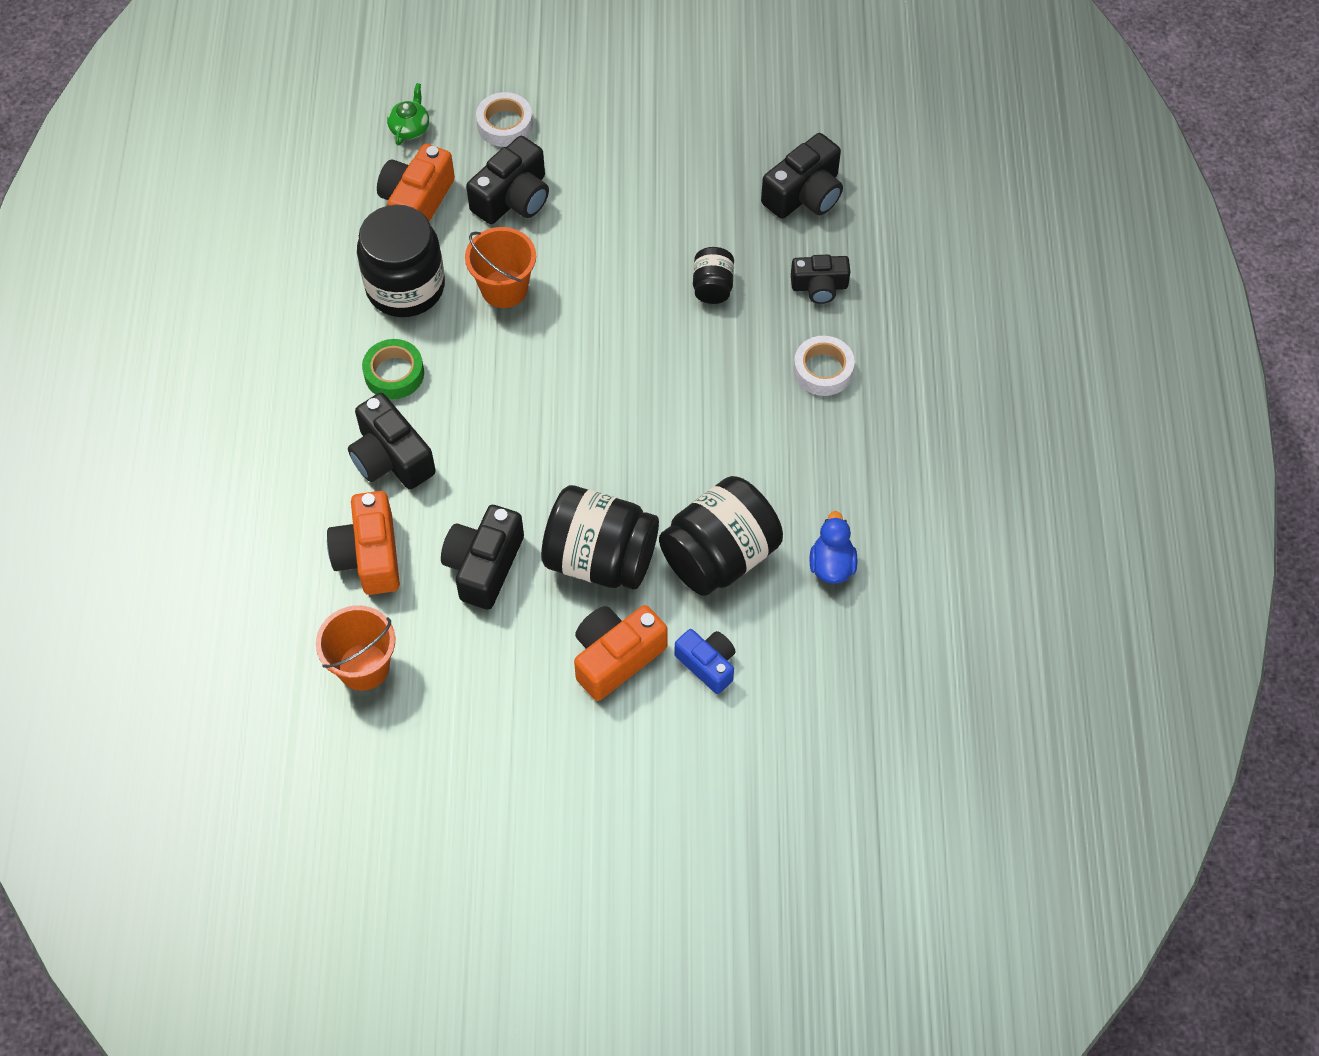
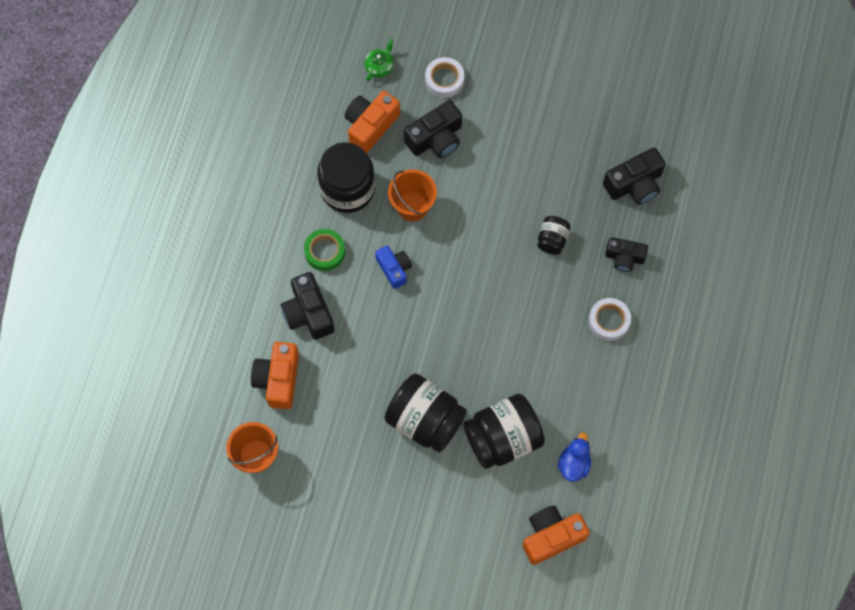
camera: 15 degrees right, 10 degrees up
black camera [441,505,524,610] -> none
orange camera [574,605,668,701] -> orange camera moved to [522,505,590,565]
blue camera [675,629,735,694] -> blue camera moved to [375,245,412,289]

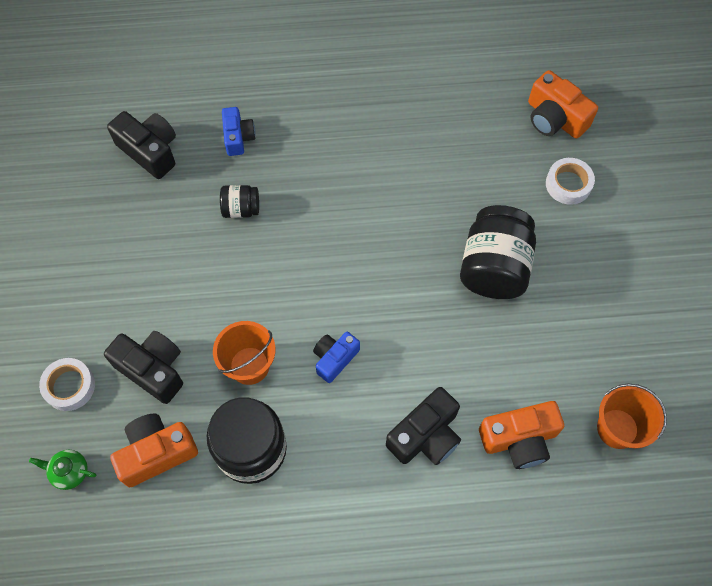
camera: 110 degrees left, 5 degrees down
green tape [304,229,345,271] -> none
orange camera [344,91,400,153] -> orange camera turned 135 degrees clockwise [110,413,198,487]
black jar [464,394,545,469] -> none
blue duck [558,432,591,482] -> none
white tape [589,298,631,341] -> white tape moved to [546,158,595,205]
black camera [605,237,648,272] -> blue camera [222,107,256,156]

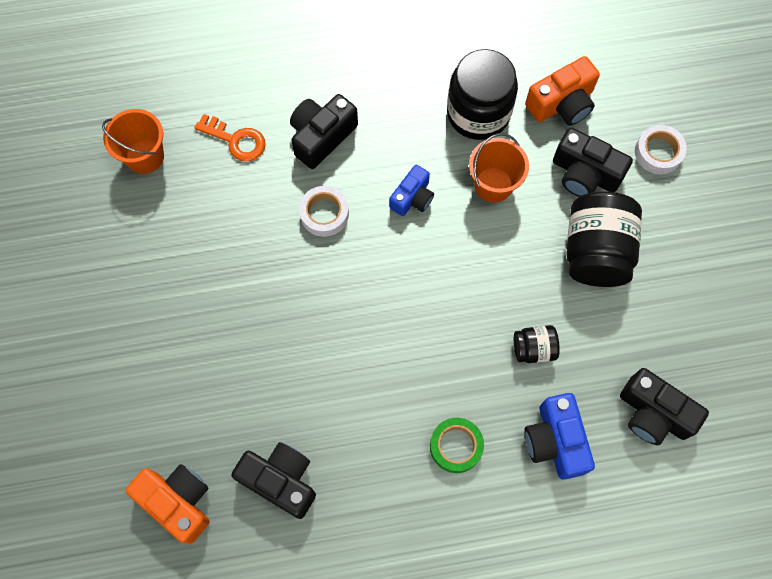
camera: 175 degrees right, 5 degrees up
green teapot [29,450,96,490] -> none
blue camera [222,107,256,156] -> blue camera [524,393,595,480], size x1.51
black jar [460,205,536,299] -> black jar moved to [566,192,642,287]
orange camera [479,401,564,469] -> orange key [194,114,266,161]
white tape [546,158,595,205] -> white tape moved to [299,186,349,237]
none -> black camera [232,442,316,519]
none -> green tape [430,418,484,473]

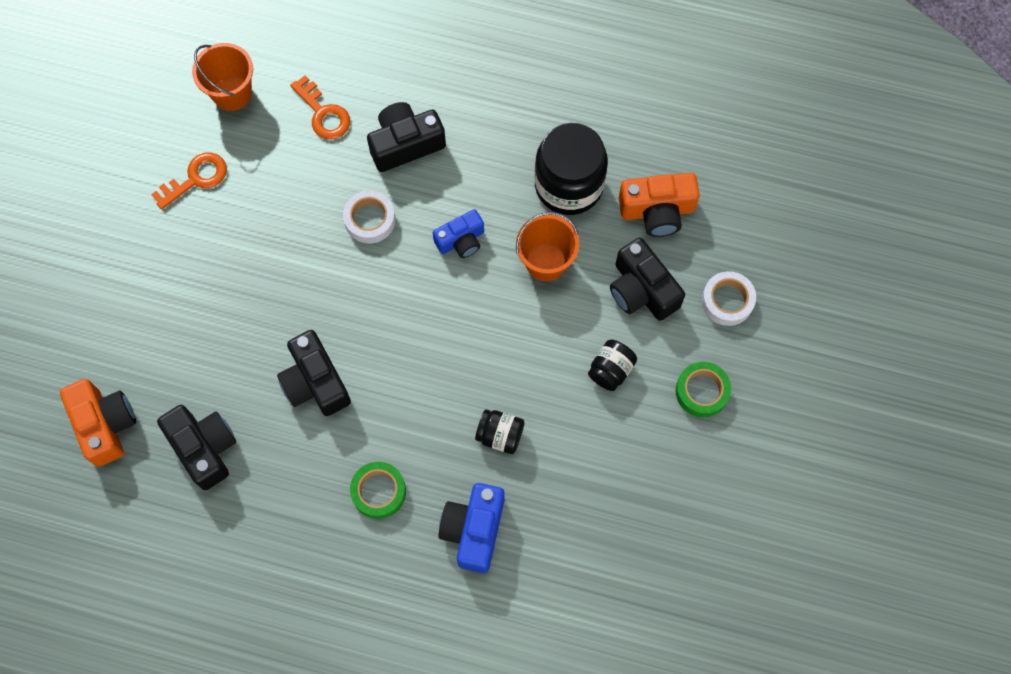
camera: 25 degrees right, 0 degrees up
black jar [566,192,642,287] -> black jar [588,340,637,391], size x0.50
black camera [620,368,709,445] -> black camera moved to [277,330,351,416]
none -> orange key [151,152,227,210]
none -> green tape [675,362,731,417]

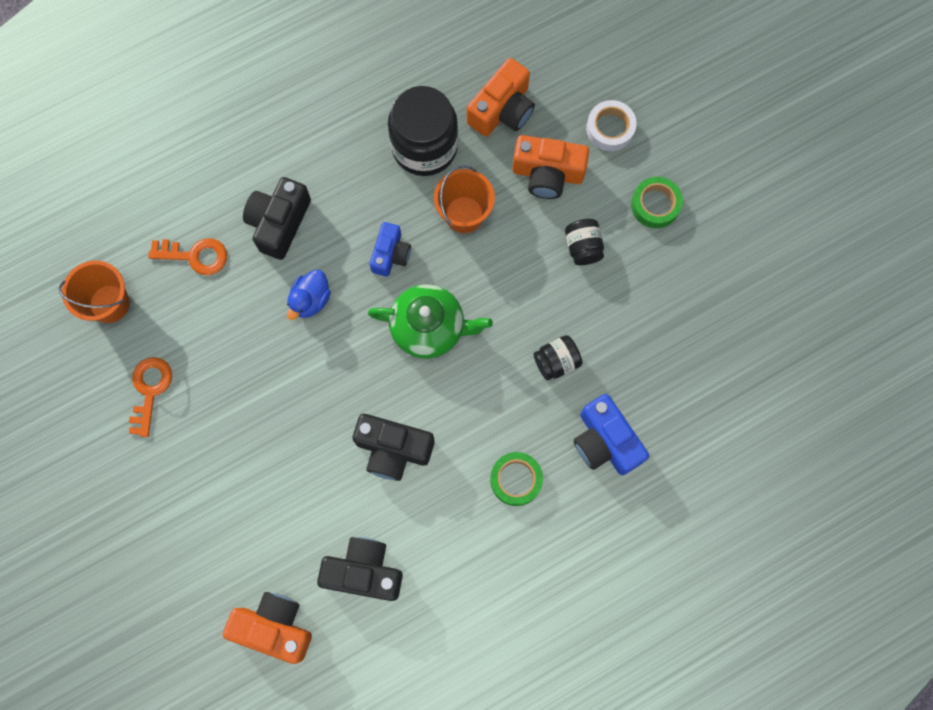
camera: 45 degrees left, 5 degrees up
white tape [343,190,396,243] -> blue duck [287,270,331,320]
black camera [610,237,685,321] -> orange camera [512,135,589,199]
none -> green teapot [368,284,493,358]

